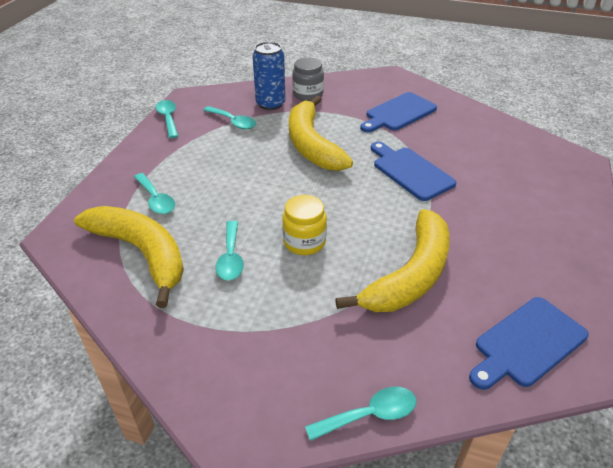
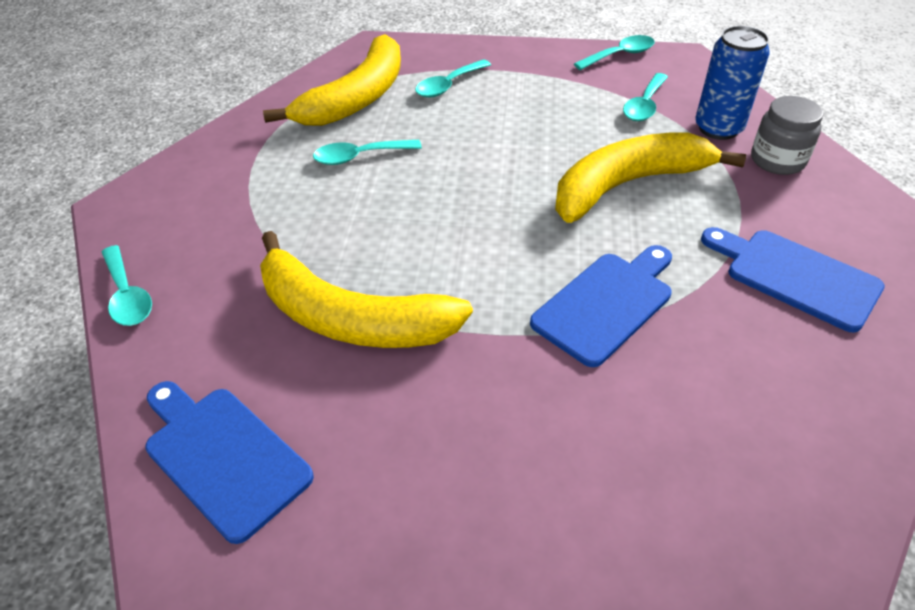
camera: 80 degrees right, 5 degrees up
yellow jar [282,195,327,255] -> none

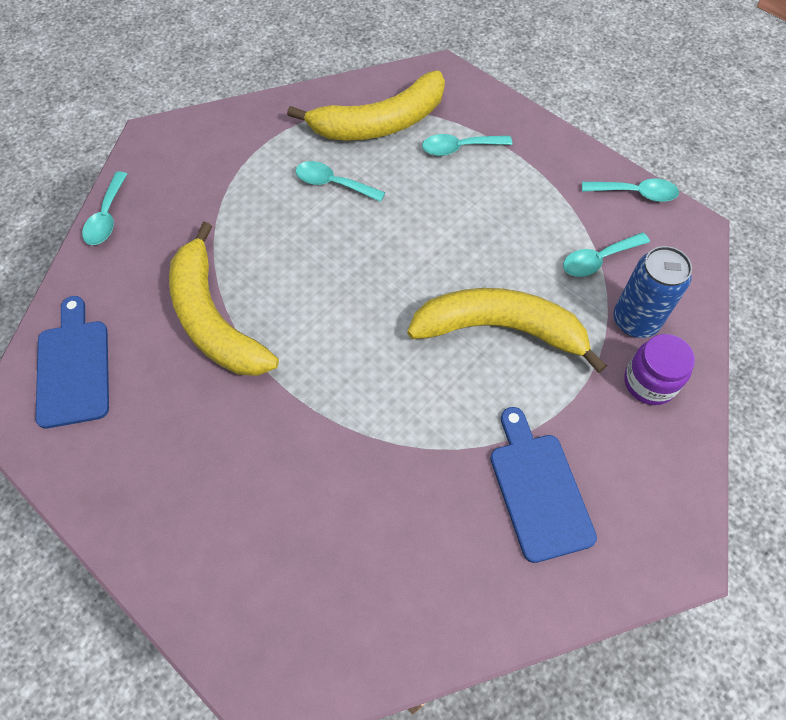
camera: 35 degrees right, 15 degrees up
blue cutting board [530,245,672,367] -> none
grey jar [751,96,824,175] -> purple jar [624,334,695,405]

